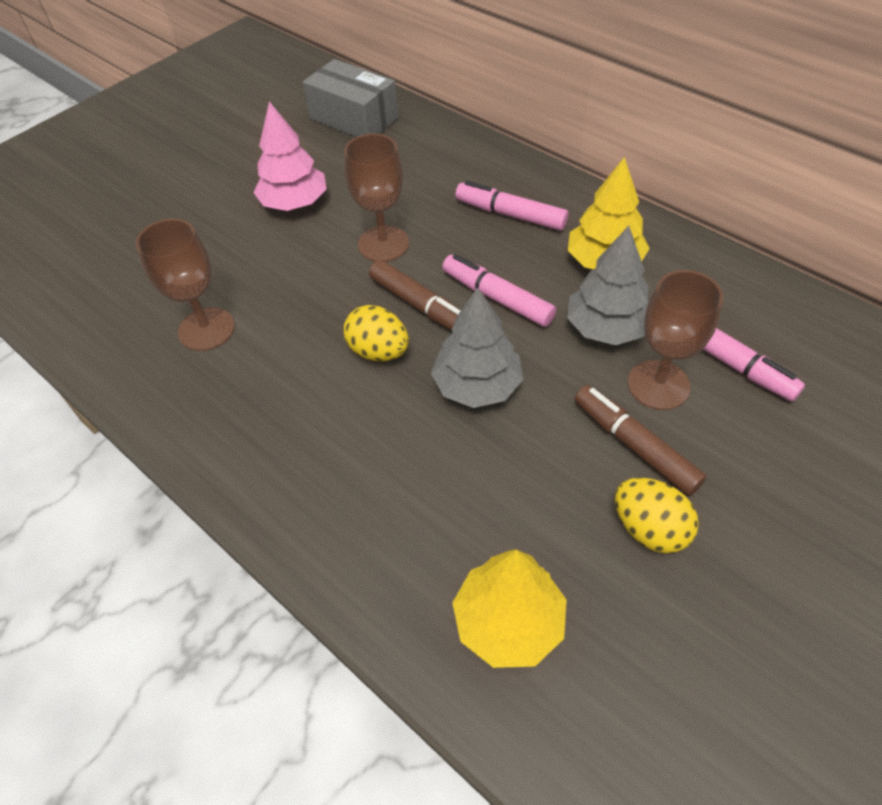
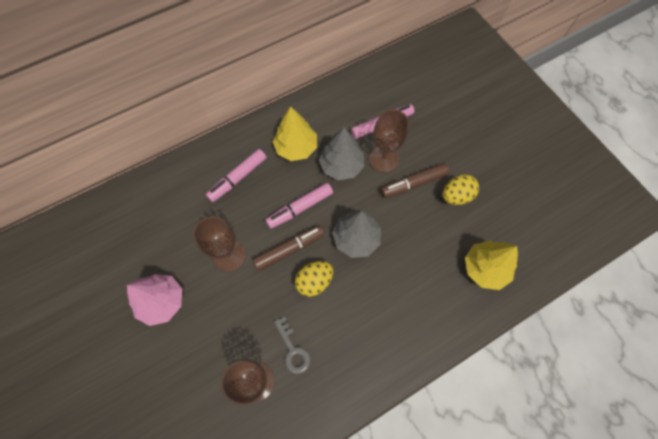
camera: 75 degrees left, 15 degrees up
grey box [303,59,398,137] -> none
none -> grey key [274,317,311,374]

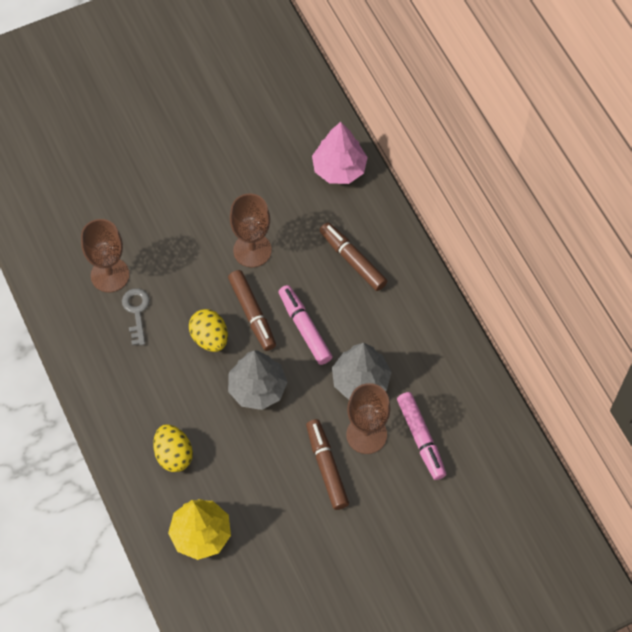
camera: 95 degrees right, 5 degrees down
pink tree [127,274,182,326] -> pink tree moved to [312,122,368,184]
pink marker [206,149,267,202] -> brown marker [320,222,387,291]
yellow tree [273,107,317,161] -> none
grey key [274,317,311,374] -> grey key turned 105 degrees clockwise [122,288,150,346]
yellow egg [443,174,479,205] -> yellow egg moved to [153,424,193,472]

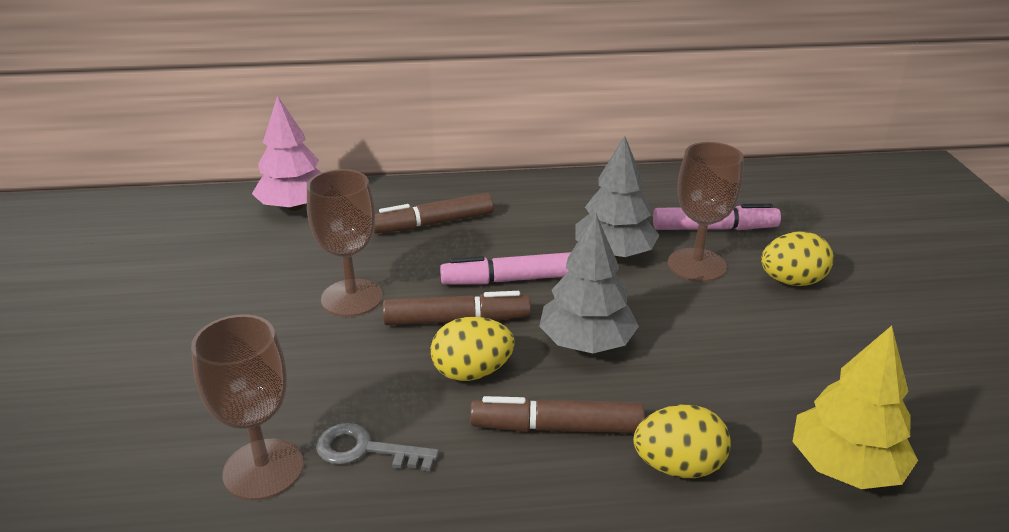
camera: 70 degrees left, 30 degrees down
brown marker [306,419,349,510] -> brown marker moved to [470,396,645,433]
none -> yellow egg [761,231,834,286]

